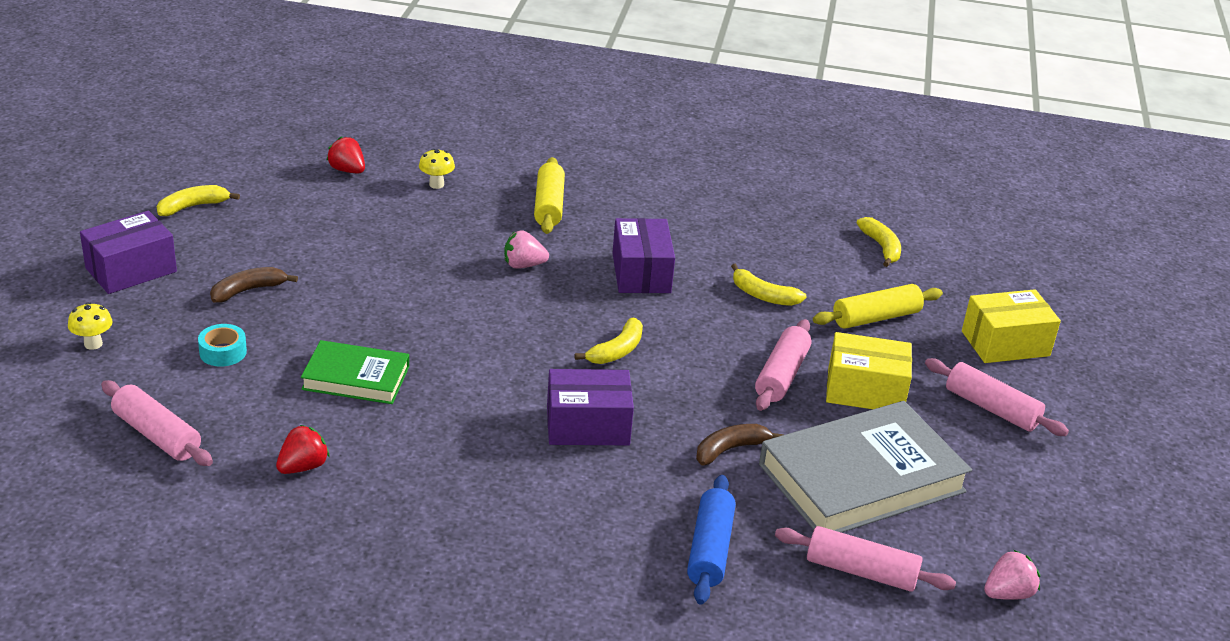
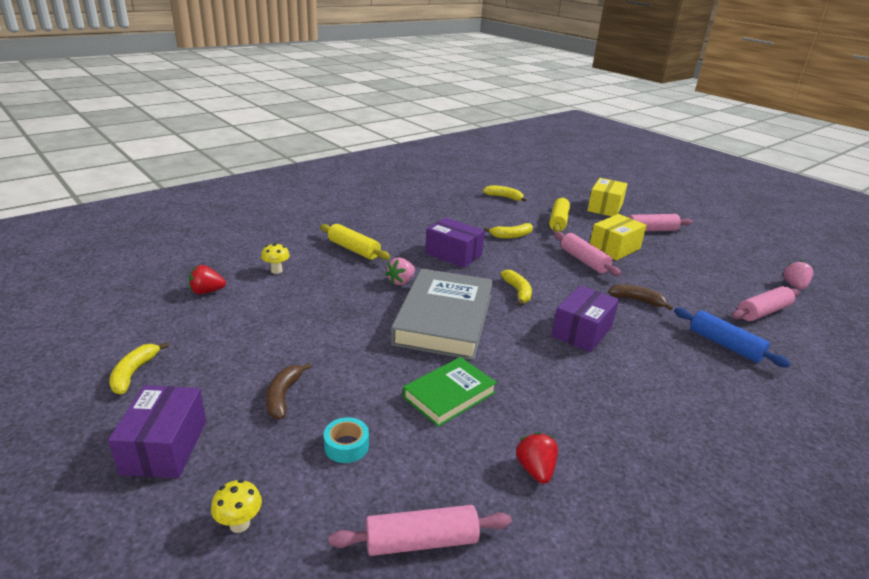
camera: 50 degrees left, 5 degrees down
brown banana [696,424,784,465] -> brown banana turned 105 degrees clockwise [608,284,673,310]
grey book [759,401,972,533] -> grey book moved to [391,268,493,360]

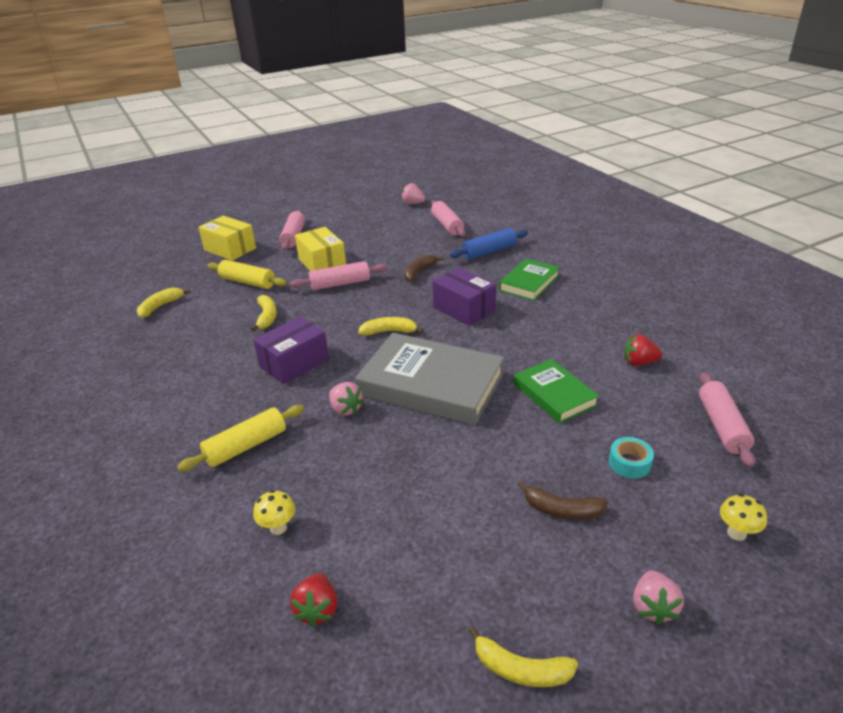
camera: 75 degrees left, 5 degrees up
purple box [108,385,206,478] -> pink strawberry [633,570,684,625]
none -> green book [499,259,560,301]

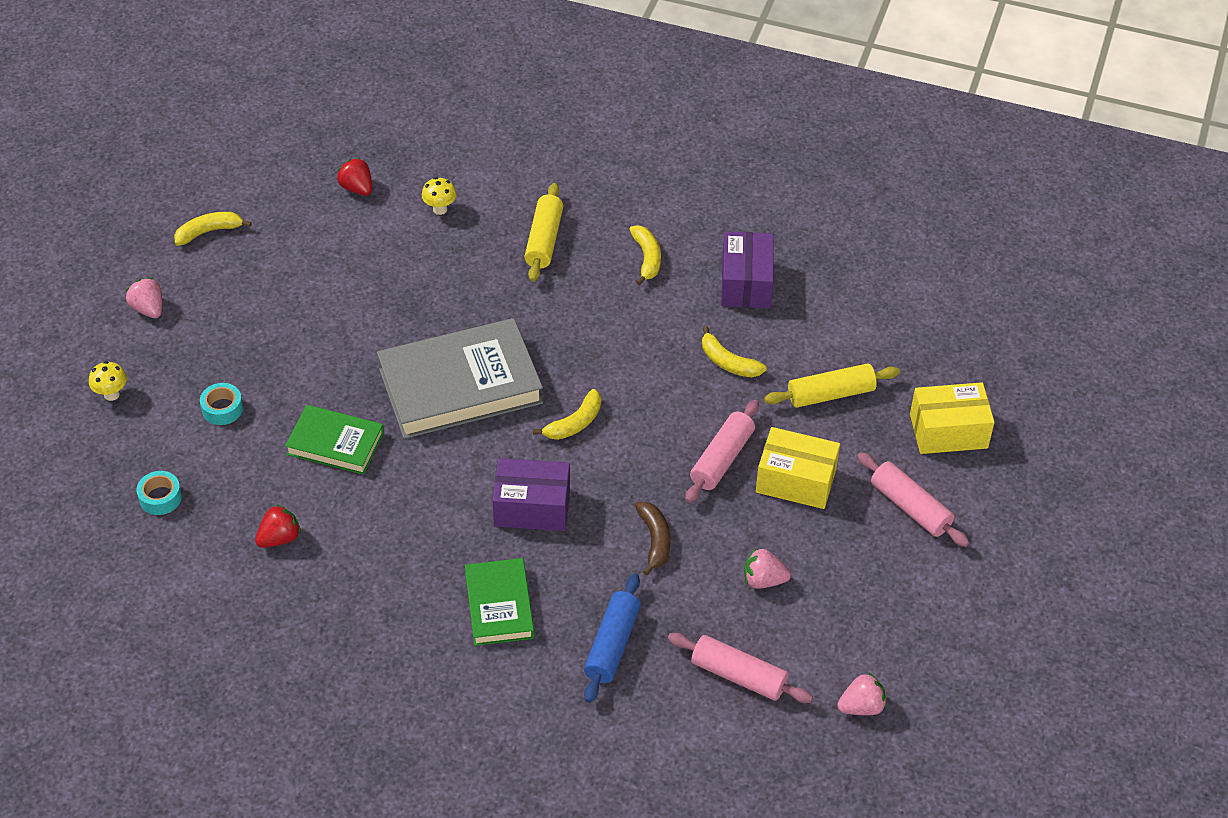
camera: 135 degrees right, 15 degrees up
yellow banana [137,288,191,318] -> yellow banana moved to [629,225,661,286]
purple box [253,316,329,384] -> purple box moved to [721,231,774,308]
pink strawberry [329,382,364,416] -> pink strawberry moved to [744,548,791,589]
brown banana [518,480,608,520] -> none
pink rolling pin [699,372,755,468] -> turquoise tape [137,471,182,515]

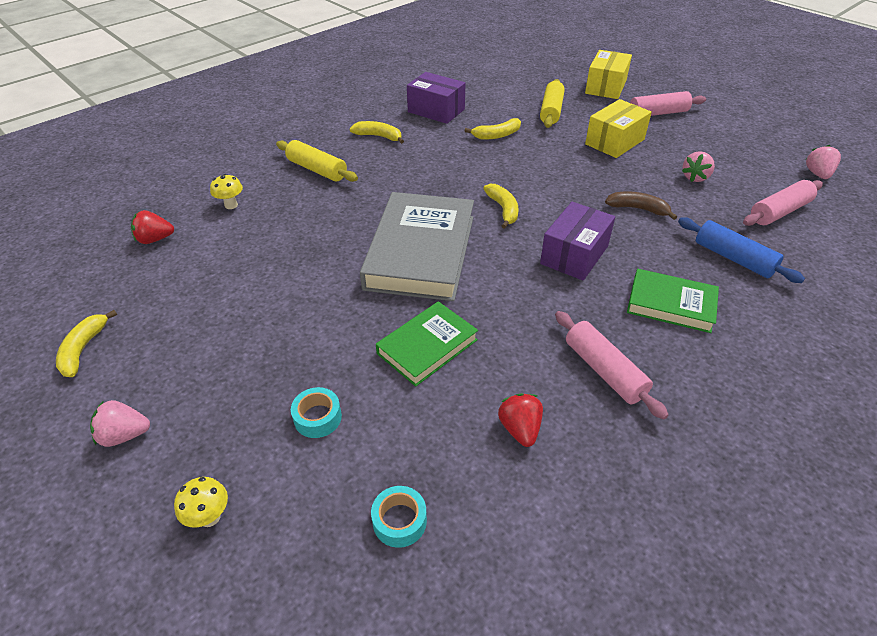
camera: 60 degrees left, 5 degrees down
pink rolling pin [685,400,759,503] -> pink rolling pin moved to [555,311,668,419]

